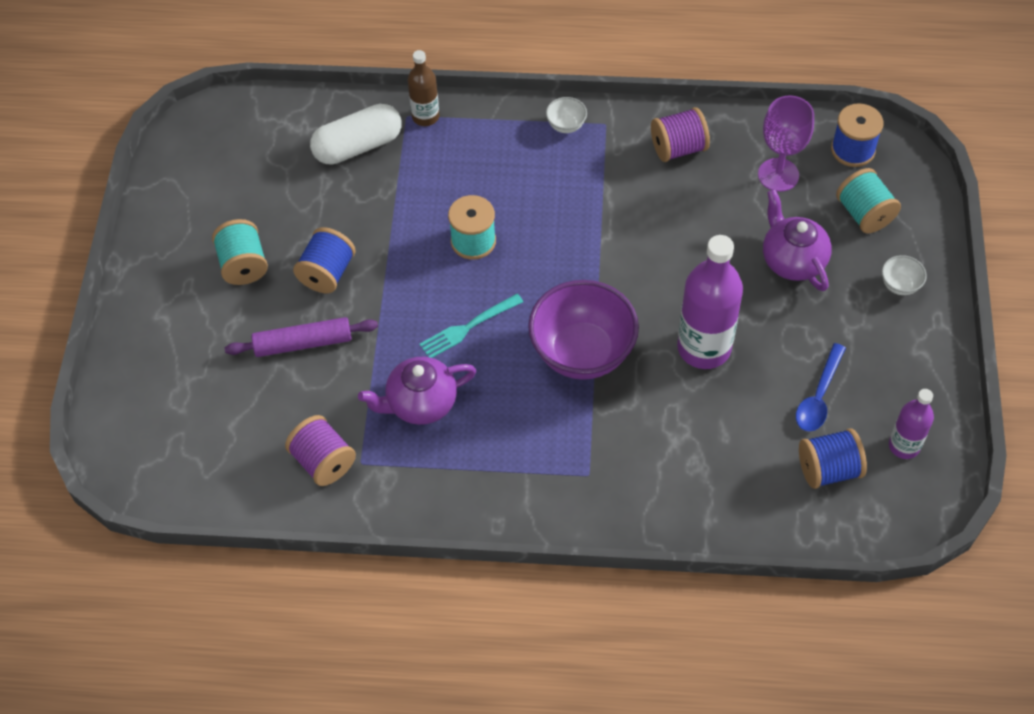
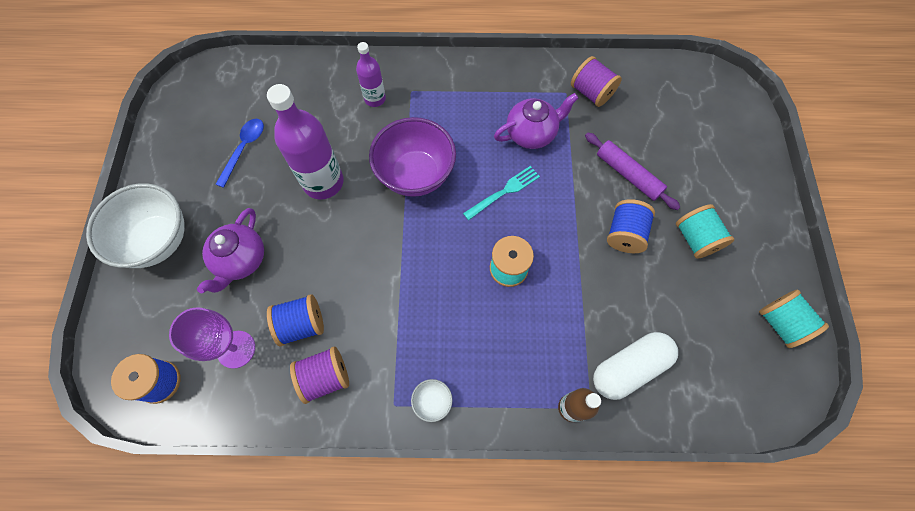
camera: 175 degrees right, 10 degrees up
purple rolling pin [225,317,378,357] -> purple rolling pin turned 60 degrees clockwise [585,132,680,210]
purple teapot [763,189,832,291] -> purple teapot turned 45 degrees clockwise [197,208,264,294]
blue spool [799,428,867,489] -> blue spool moved to [267,294,324,346]
turquoise spool [836,168,901,233] -> turquoise spool moved to [759,289,829,348]
white bowl [882,255,927,295] -> white bowl [86,183,184,268], size x2.39
purple bottle [889,389,934,459] -> purple bottle moved to [356,42,386,107]

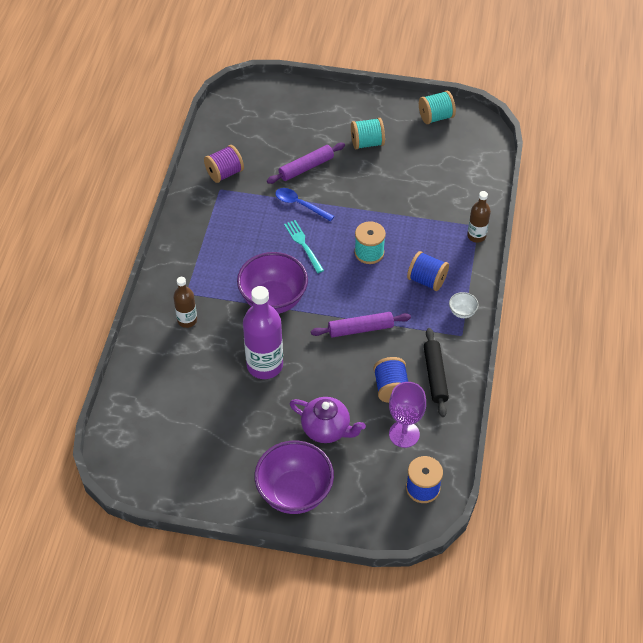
camera: 80 degrees left, 15 degrees down
white bowl [86,183,184,268] -> purple bowl [255,440,334,514]
blue spoon [215,119,264,188] -> blue spoon moved to [275,188,334,221]
purple spool [290,346,349,404] -> black rolling pin [424,328,449,417]
purple bottle [356,42,386,107] -> brown bottle [173,277,197,328]
purple teapot [494,93,578,149] -> none
white capsule [593,332,678,400] -> none
blue spool [607,199,655,253] -> blue spool moved to [407,251,449,291]
none -> purple rolling pin [311,312,411,337]

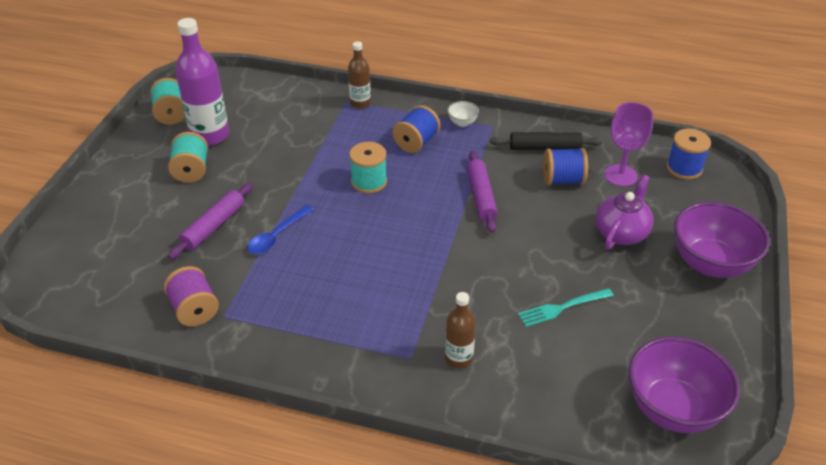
camera: 85 degrees left, 10 degrees down
purple bowl [237,252,308,314] -> purple bowl moved to [629,336,740,433]
purple bottle [243,286,283,379] -> purple bottle moved to [175,18,229,146]
purple rolling pin [267,143,345,184] -> purple rolling pin turned 60 degrees clockwise [168,183,253,259]
turquoise fork [284,220,324,273] -> turquoise fork moved to [518,288,614,327]

